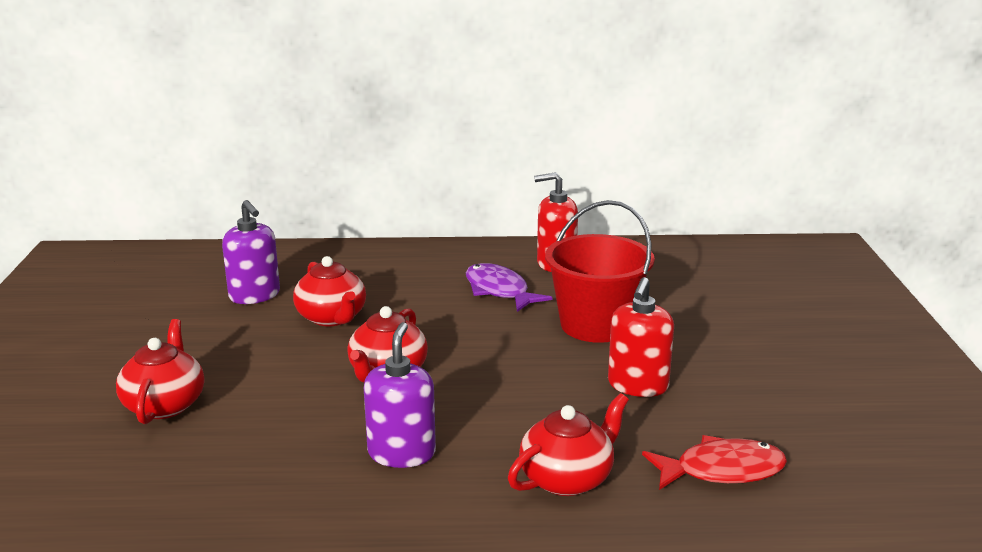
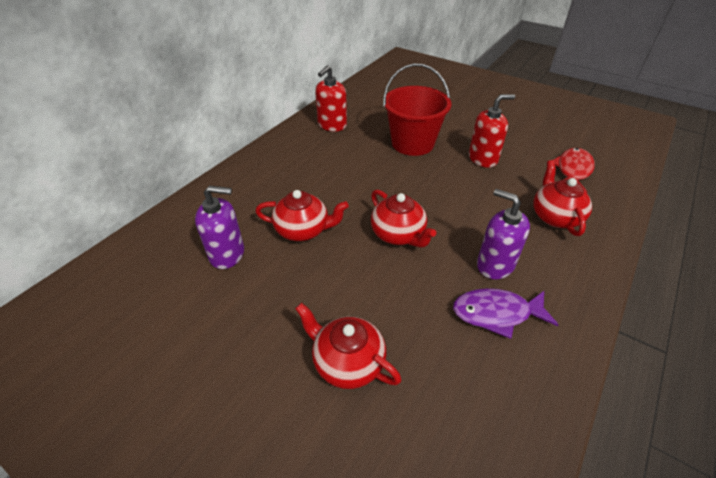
camera: 55 degrees left, 20 degrees up
purple fish [466,263,552,312] -> purple fish moved to [453,288,559,339]
red soap dispenser [608,277,674,397] -> red soap dispenser turned 75 degrees counterclockwise [469,94,515,168]

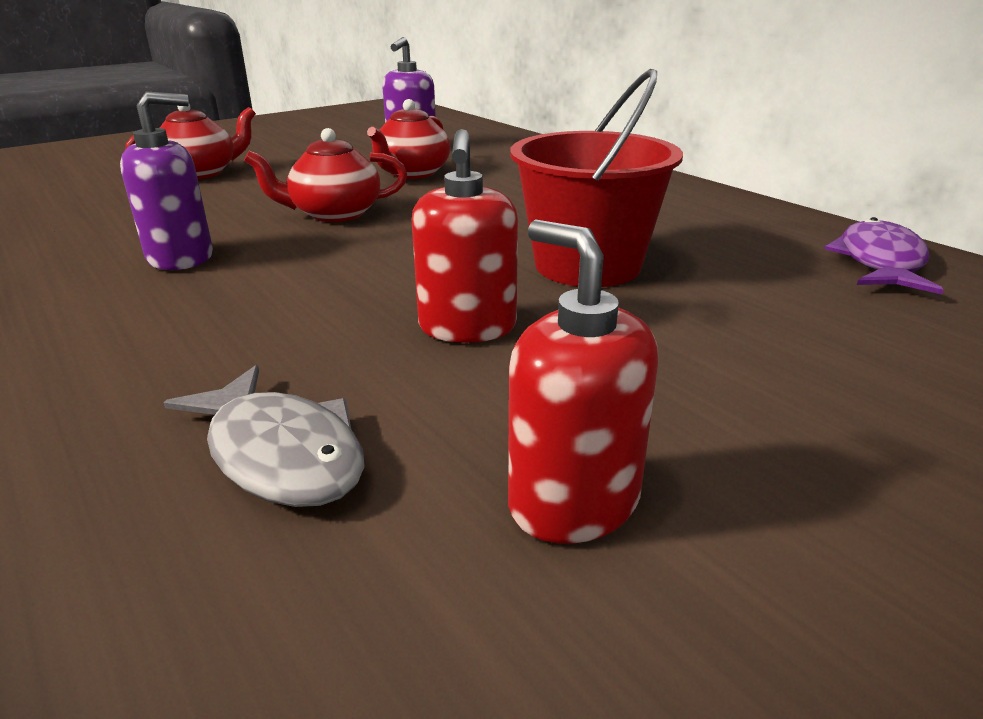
camera: 110 degrees right, 15 degrees down
red soap dispenser [315,65,347,132] -> red soap dispenser moved to [508,219,658,544]
purple fish [453,288,559,339] -> purple fish moved to [824,217,944,294]
red teapot [533,160,592,236] -> none
red fish [553,148,595,193] -> grey fish [163,365,365,507]

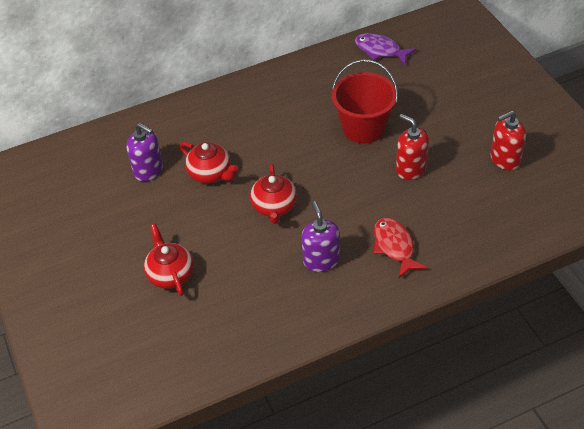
camera: 75 degrees left, 20 degrees up
grey fish [163,365,365,507] -> none
red soap dispenser [412,129,518,343] -> red soap dispenser turned 150 degrees counterclockwise [396,114,429,180]
none -> red fish [374,217,427,279]

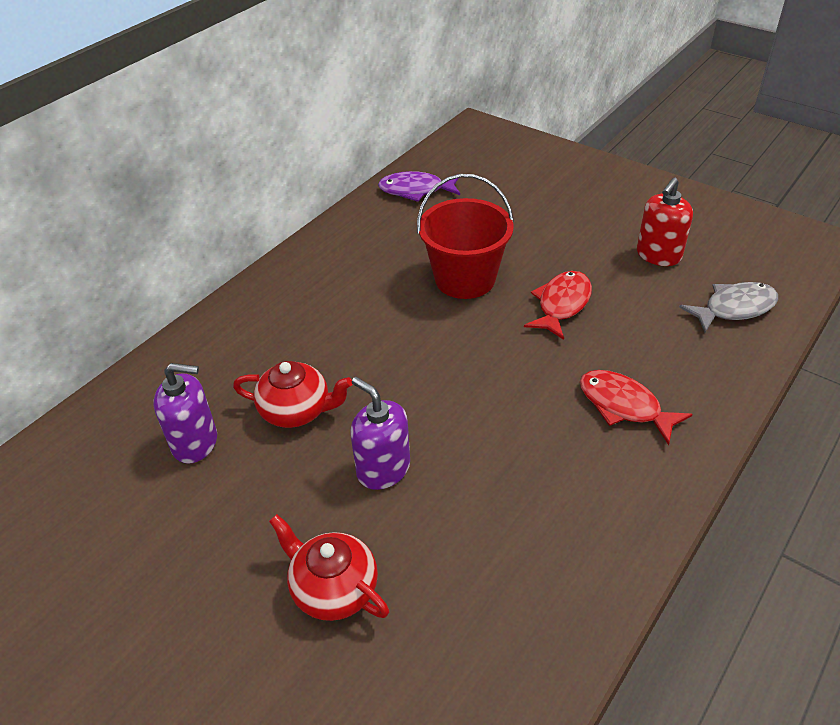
camera: 30 degrees left, 5 degrees down
red teapot [250,164,297,224] -> none
purple soap dispenser [301,201,340,272] -> purple soap dispenser moved to [350,377,410,490]
red soap dispenser [396,114,429,180] -> red fish [524,271,592,340]
none -> grey fish [679,282,778,333]

